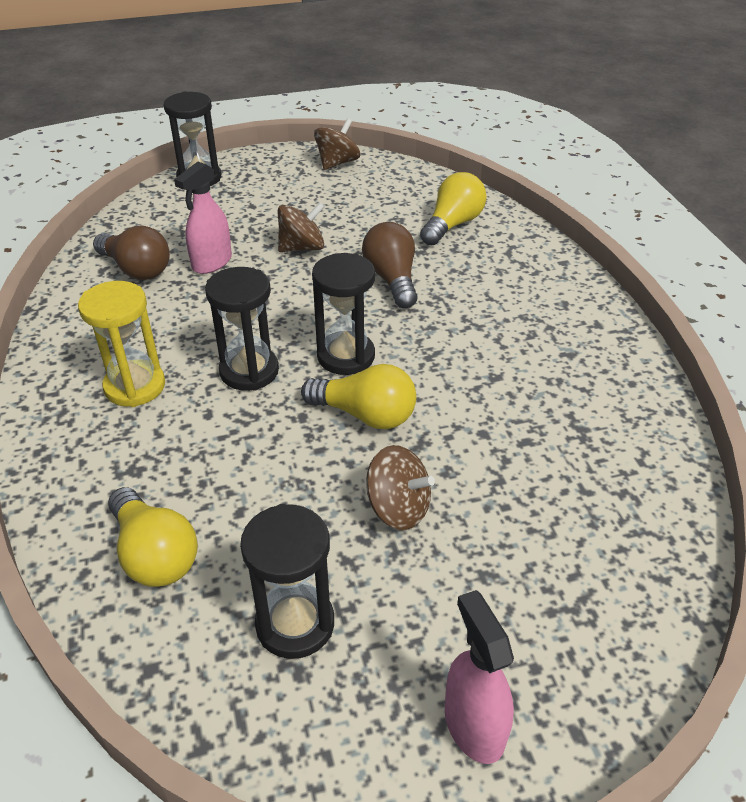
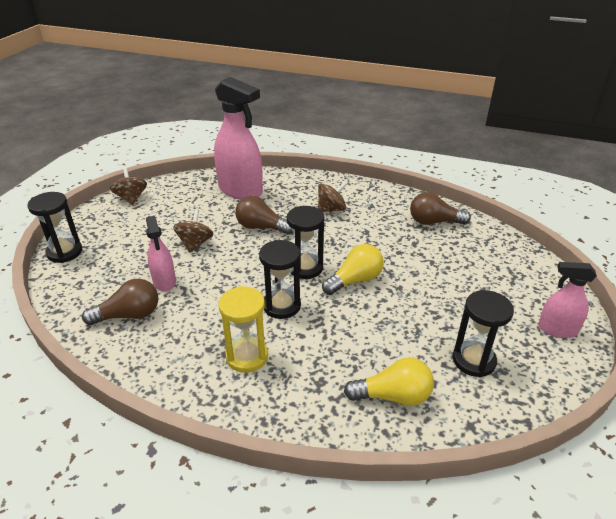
camera: 55 degrees left, 5 degrees down
brown spinning top [366,445,435,530] -> brown spinning top moved to [318,182,347,212]
yellow light bulb [420,172,486,245] -> pink spray bottle [214,77,263,200]
none -> brown light bulb [410,192,471,225]

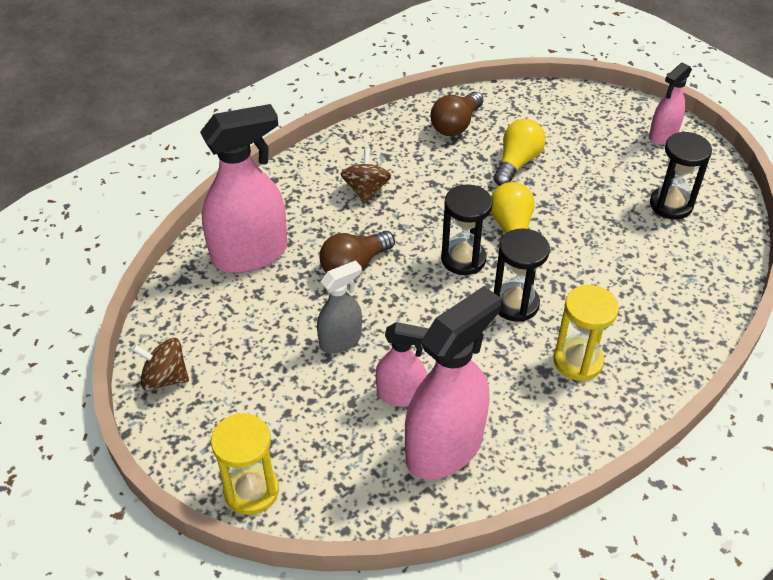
camera: 60 degrees left, 10 degrees up
black hourglass [27,192,82,263] -> yellow hourglass [211,413,279,515]
brown light bulb [82,279,158,325] -> pink spray bottle [405,286,501,480]
brown spinning top [173,210,213,253] -> grey spray bottle [317,260,362,353]
yellow light bulb [344,357,434,406] -> yellow light bulb moved to [494,119,546,186]

